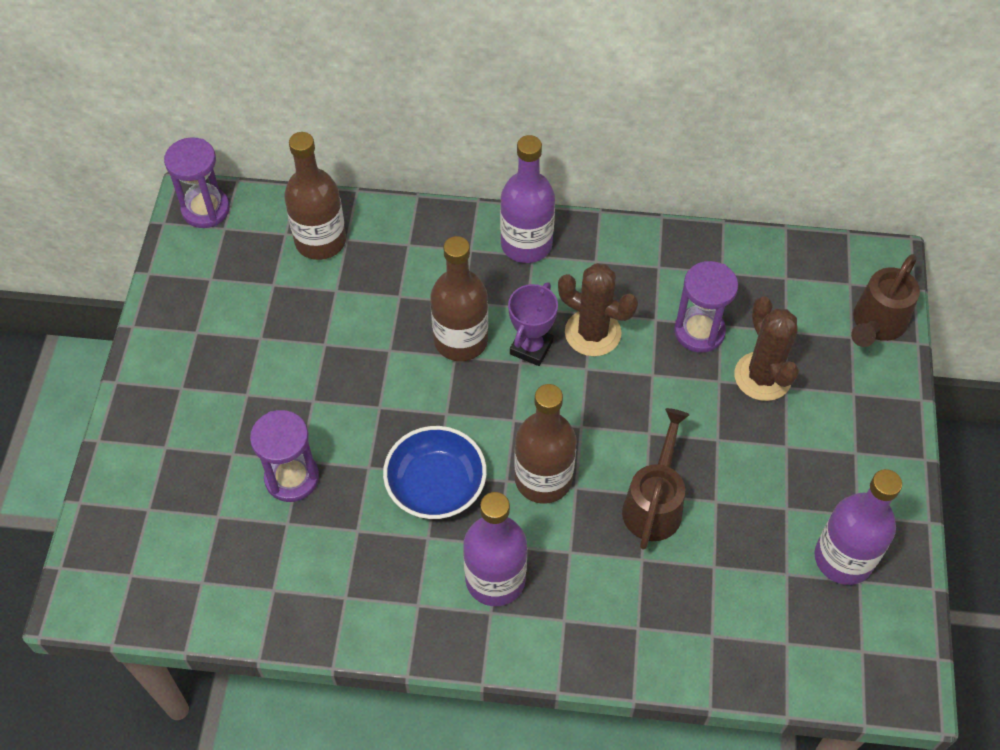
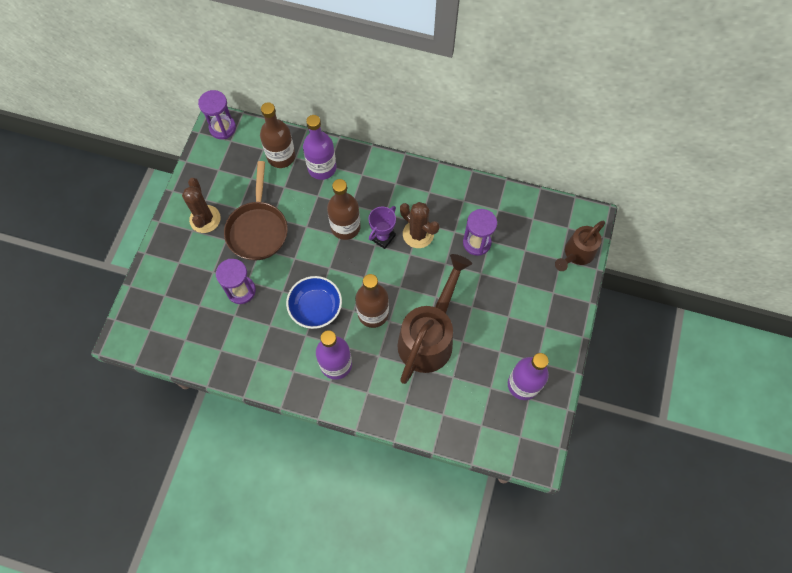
camera: 10 degrees right, 10 degrees up
purple bottle [500,135,555,263] -> purple bottle moved to [303,115,336,180]
brown watering can [622,408,689,550] -> brown watering can [397,254,472,384], size x1.70
brown cactus [734,296,799,401] -> brown cactus moved to [182,178,221,233]
none -> brown pan [224,161,288,261]

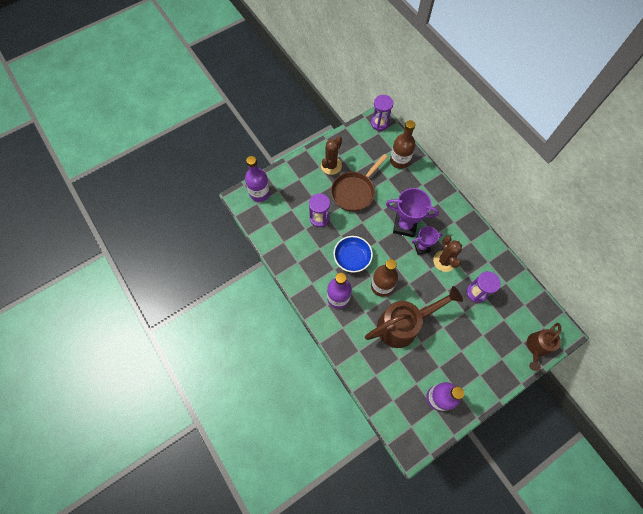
camera: 40 degrees right, 0 degrees up
purple bottle [303,115,336,180] -> purple bottle moved to [245,156,270,202]
brown bottle [327,179,361,240] -> purple trophy [386,188,439,237]
brown watering can [555,221,605,271] -> brown watering can turned 45 degrees counterclockwise [527,323,561,371]

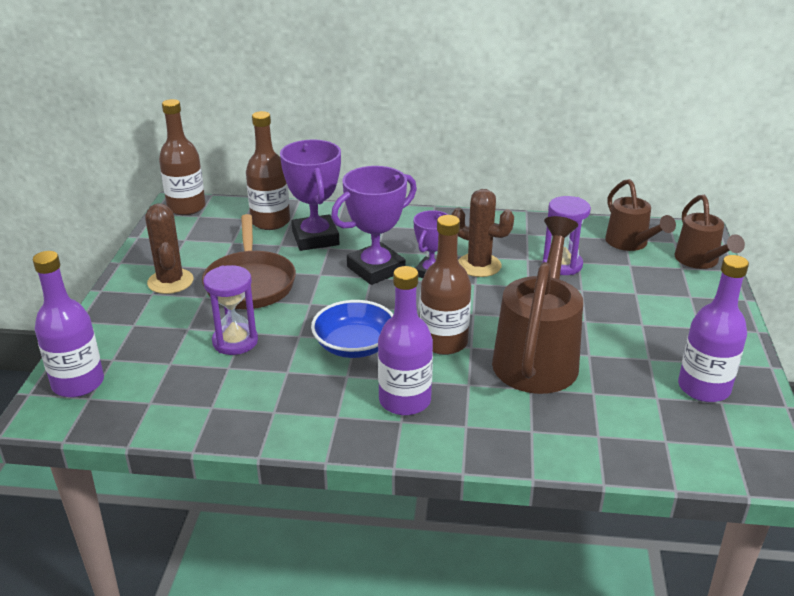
camera: 50 degrees left, 35 degrees down
purple hourglass [371,95,393,131] -> brown bottle [159,99,206,215]
none -> purple trophy [280,140,341,251]
none -> brown watering can [605,179,676,251]

